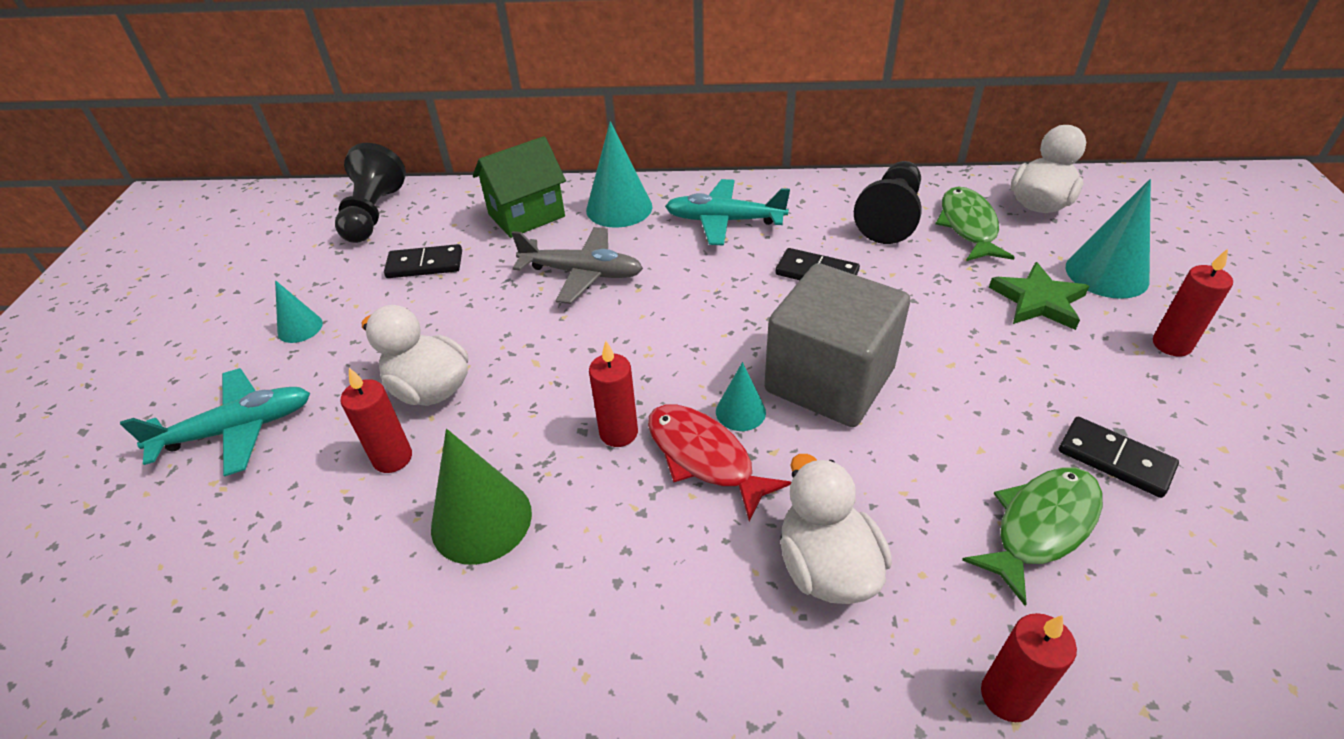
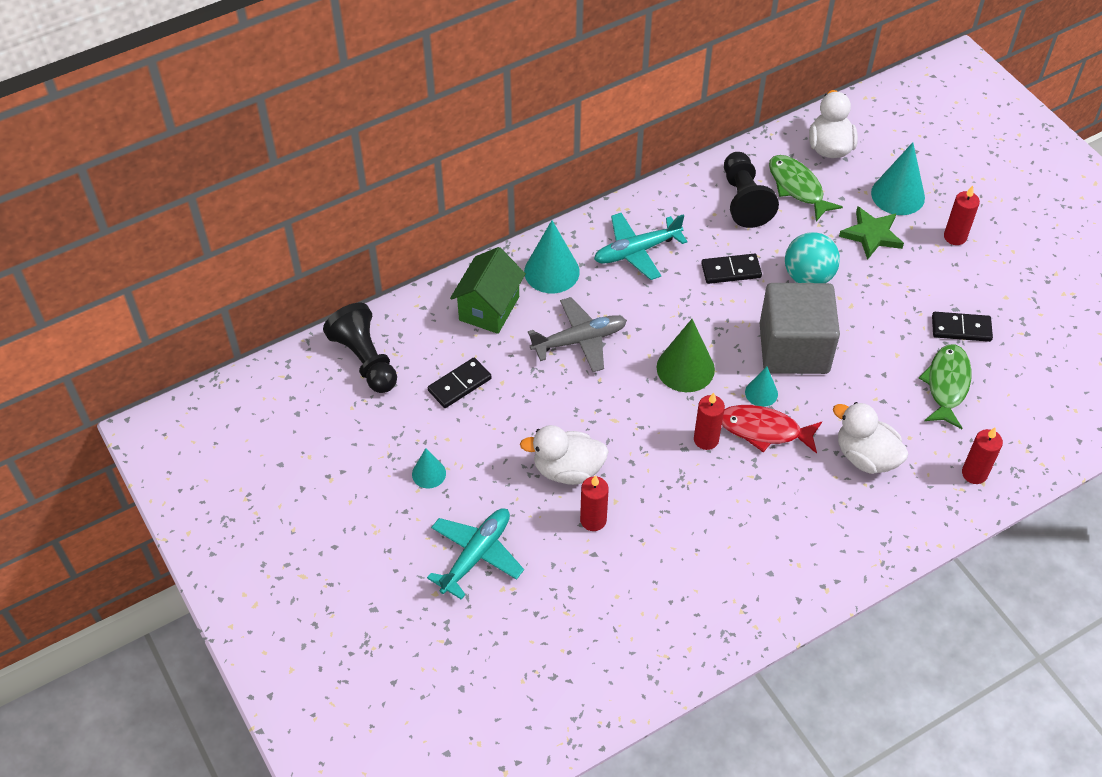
camera: 35 degrees left, 10 degrees up
green cone [431,429,532,565] -> green cone moved to [657,319,715,392]
none -> turquoise ball [785,232,840,283]

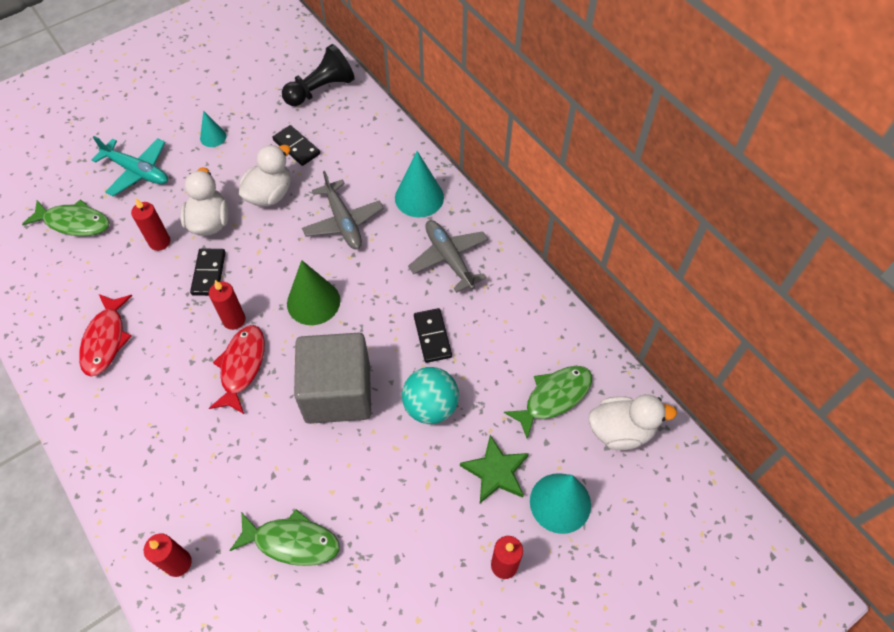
camera: 85 degrees right, 5 degrees up
green house [450,247,526,334] -> none
turquoise plane [594,213,688,280] -> grey plane [408,220,488,293]
black pawn [724,152,779,228] -> none
turquoise cone [745,367,778,407] -> none
white duck [833,402,908,474] -> white duck moved to [239,145,291,207]
black domino [932,312,993,342] -> black domino moved to [190,249,226,296]
none -> green fish [22,199,110,236]
none -> red fish [79,294,132,377]

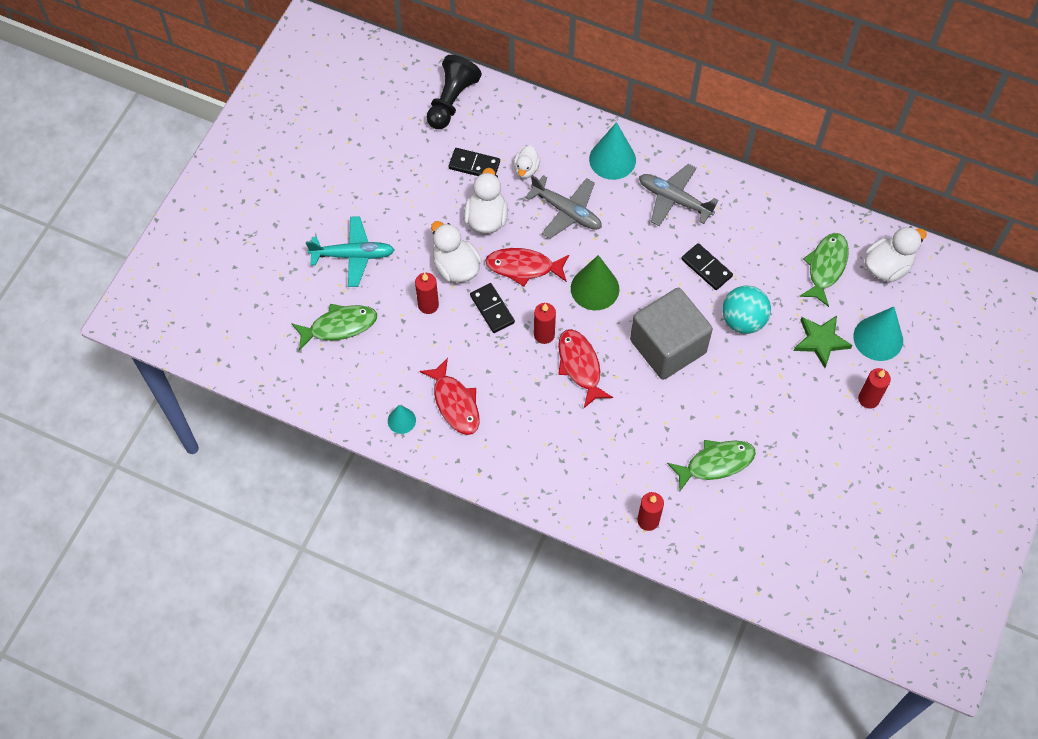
camera: 30 degrees left, 5 degrees up
turquoise cone [200,111,226,147] -> turquoise cone moved to [388,405,416,434]
none -> red fish [485,248,569,286]
none -> white duck [514,145,540,178]

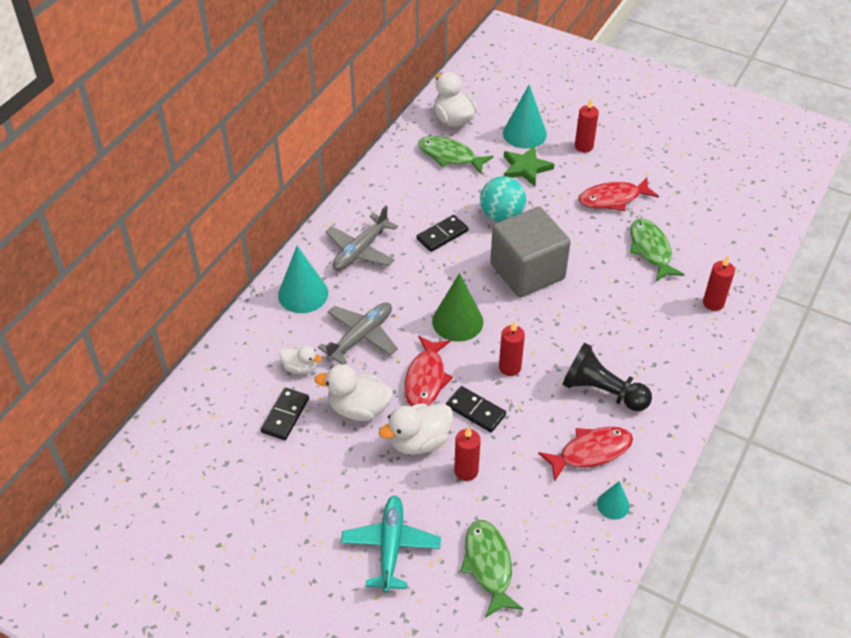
camera: 85 degrees left, 15 degrees down
black pawn [426,55,482,129] -> black pawn moved to [562,343,652,411]
black domino [470,283,515,333] -> black domino turned 60 degrees clockwise [446,386,506,432]
red fish [558,329,613,408] -> red fish moved to [579,178,659,211]

